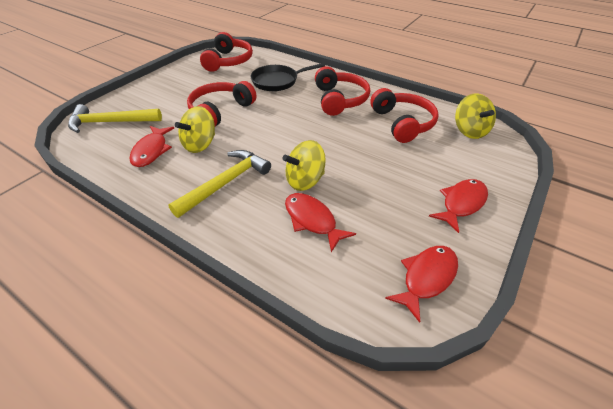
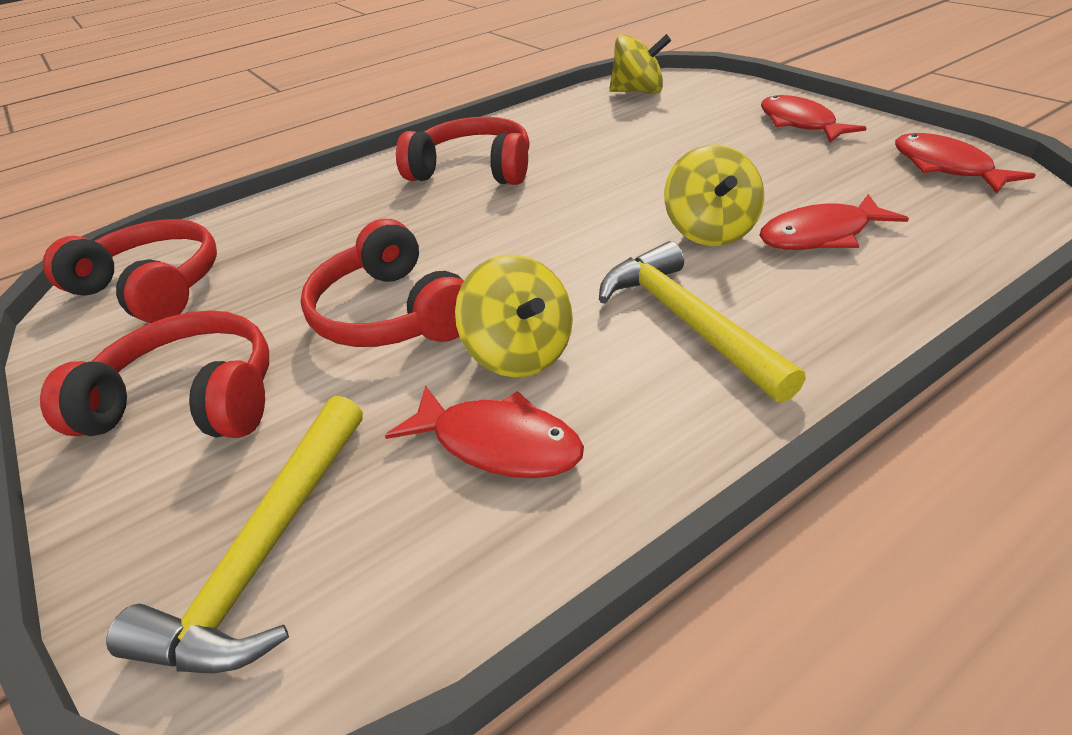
camera: 65 degrees left, 5 degrees down
black pan [251,63,325,91] -> none
red headphones [370,88,439,143] -> red headphones moved to [40,310,269,438]

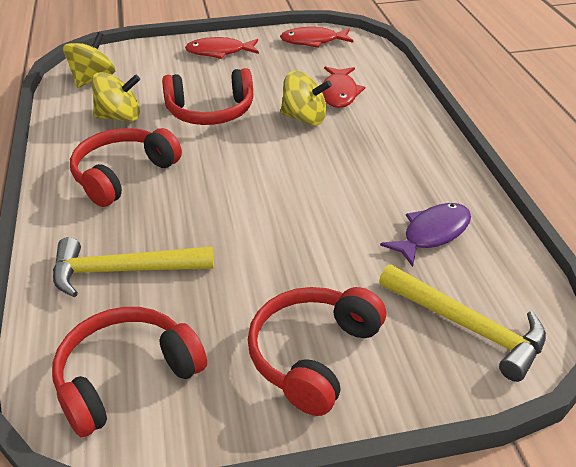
camera: 70 degrees left, 0 degrees up
red headphones [301,219,464,347] -> red headphones moved to [162,68,253,125]
red fish [385,385,584,478] -> purple fish [380,203,471,267]
yellow spinning top [455,255,573,377] -> yellow spinning top moved to [92,72,140,122]
yellow hammer [599,241,806,403] -> yellow hammer moved to [53,237,214,297]

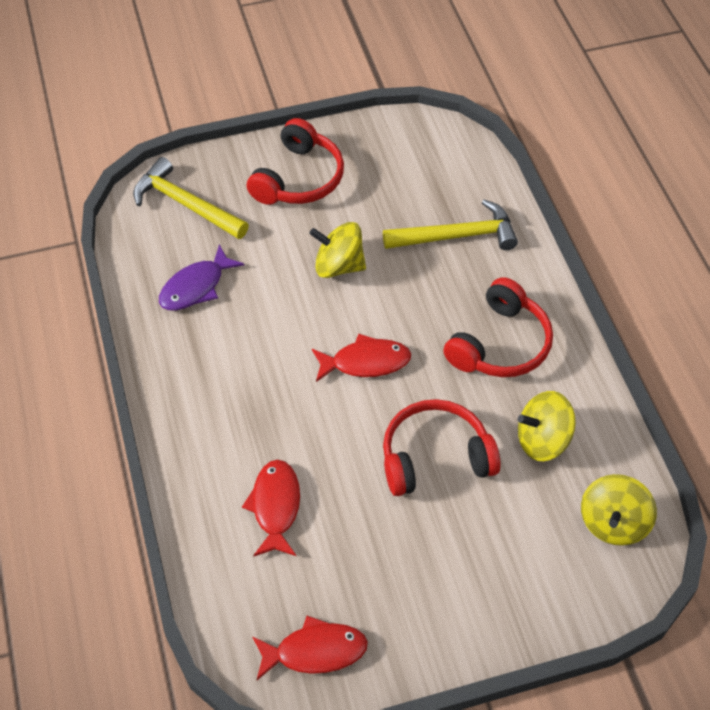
camera: 175 degrees right, 15 degrees up
red headphones [52,307,207,437] -> none
red fish [185,37,259,59] -> red fish moved to [312,334,411,382]
yellow spinning top [280,71,332,126] -> yellow spinning top moved to [310,222,366,278]

